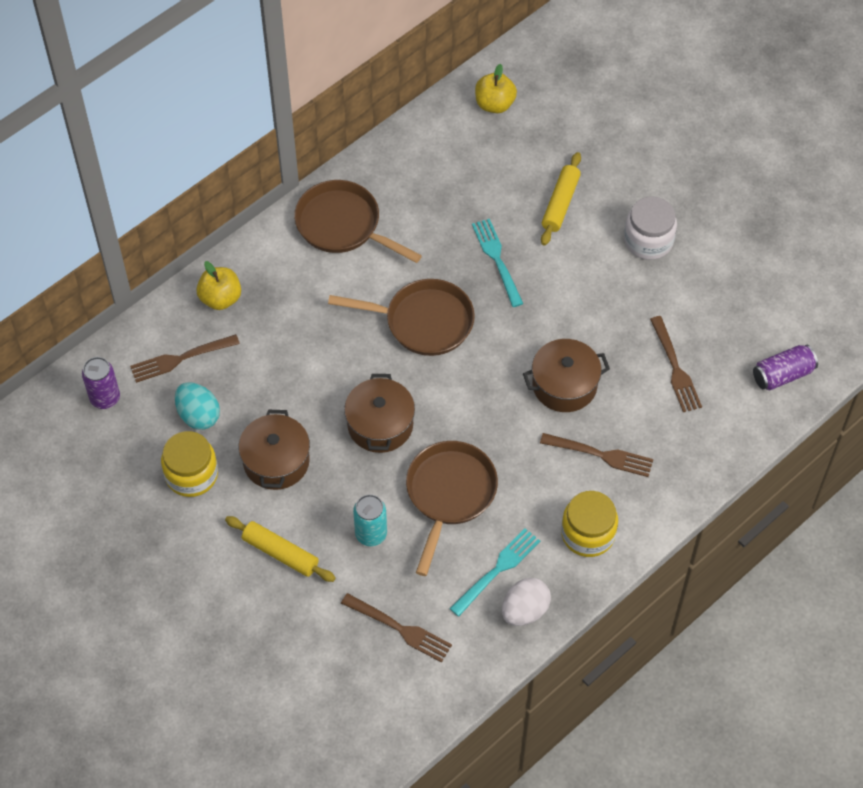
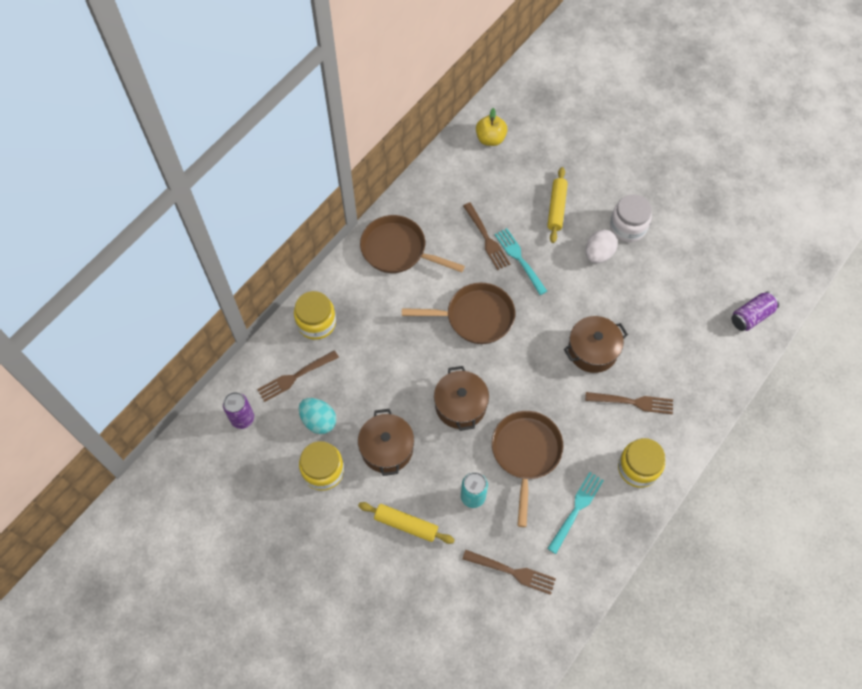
camera: 10 degrees left, 5 degrees up
yellow apple [196,261,241,310] -> yellow jar [294,291,336,340]
white egg [502,578,551,626] -> white egg moved to [586,230,617,263]
brown fork [650,316,702,412] -> brown fork moved to [463,203,510,270]

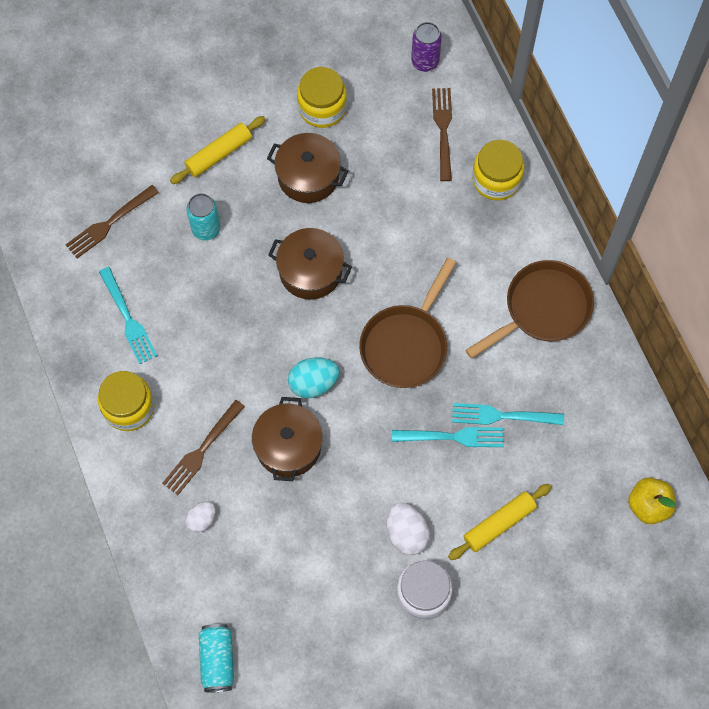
camera: 120 degrees right, 5 degrees up
turquoise egg [299,398,336,434] -> turquoise egg moved to [288,358,339,398]
brown fork [463,203,510,270] -> turquoise fork [452,403,564,425]
brown pan [492,411,563,527] -> none
yellow rolling pin [547,167,568,243] -> yellow rolling pin turned 75 degrees counterclockwise [448,484,551,560]
purple can [731,291,779,331] -> turquoise can [199,624,234,692]
none -> white egg [185,502,216,533]

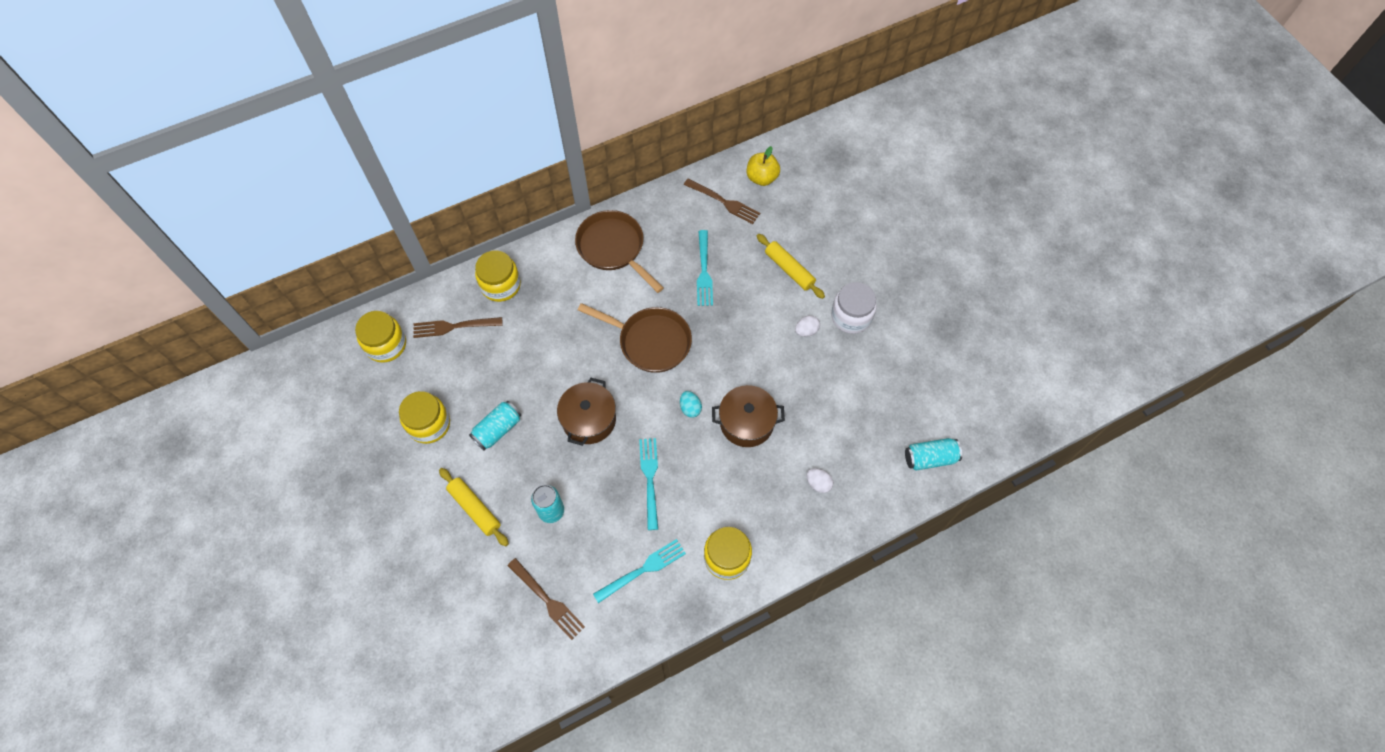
camera: 95 degrees left, 5 degrees down
brown fork [162,400,245,495] -> brown fork moved to [684,178,760,224]
brown pot [267,133,348,203] -> turquoise can [469,401,521,450]
turquoise egg [288,358,339,398] -> turquoise egg [680,391,702,418], size x0.64
white egg [386,503,430,555] -> white egg [795,315,820,337], size x0.64
turquoise fork [392,427,504,447] -> turquoise fork moved to [639,438,658,530]
purple can [411,22,442,72] -> yellow jar [355,311,406,363]

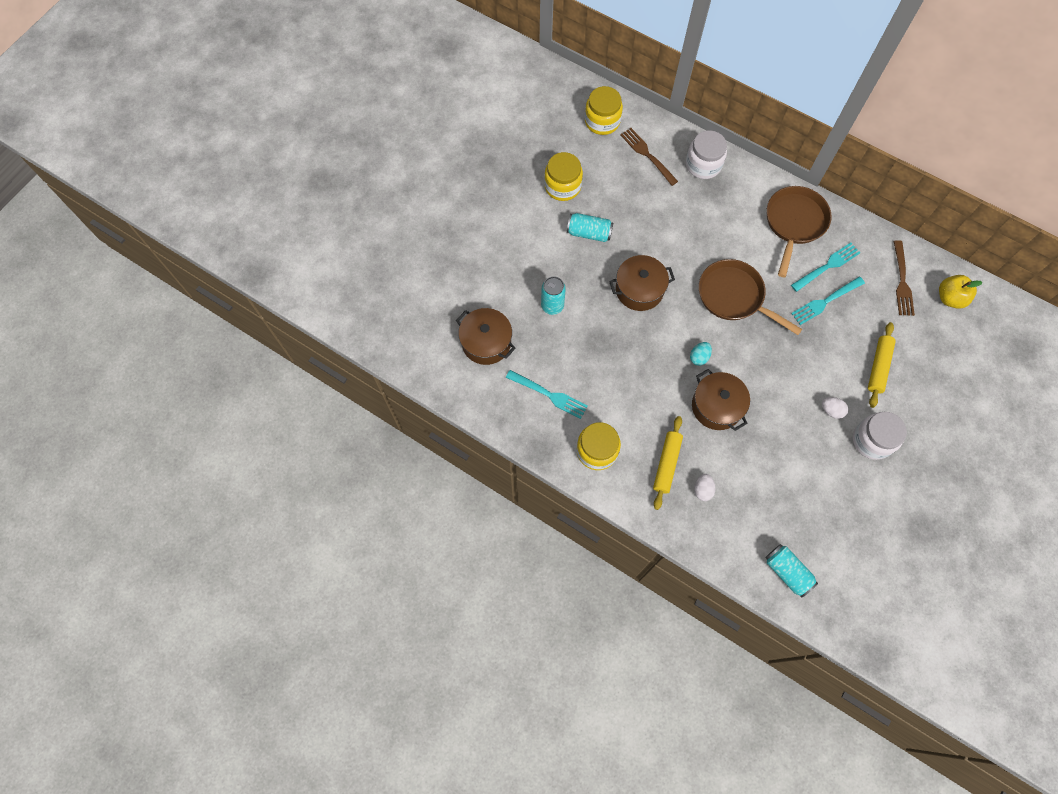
camera: 60 degrees right, 5 degrees up
yellow rolling pin [439,468,509,546] -> yellow rolling pin moved to [653,416,683,510]
yellow jar [475,250,521,302] -> white jar [686,130,727,179]
brown fork [507,558,585,640] -> brown pot [456,308,516,365]
brown pan [578,303,692,373] -> brown pan turned 135 degrees clockwise [699,259,802,335]
turquoise fork [639,438,658,530] -> turquoise fork moved to [791,242,860,292]

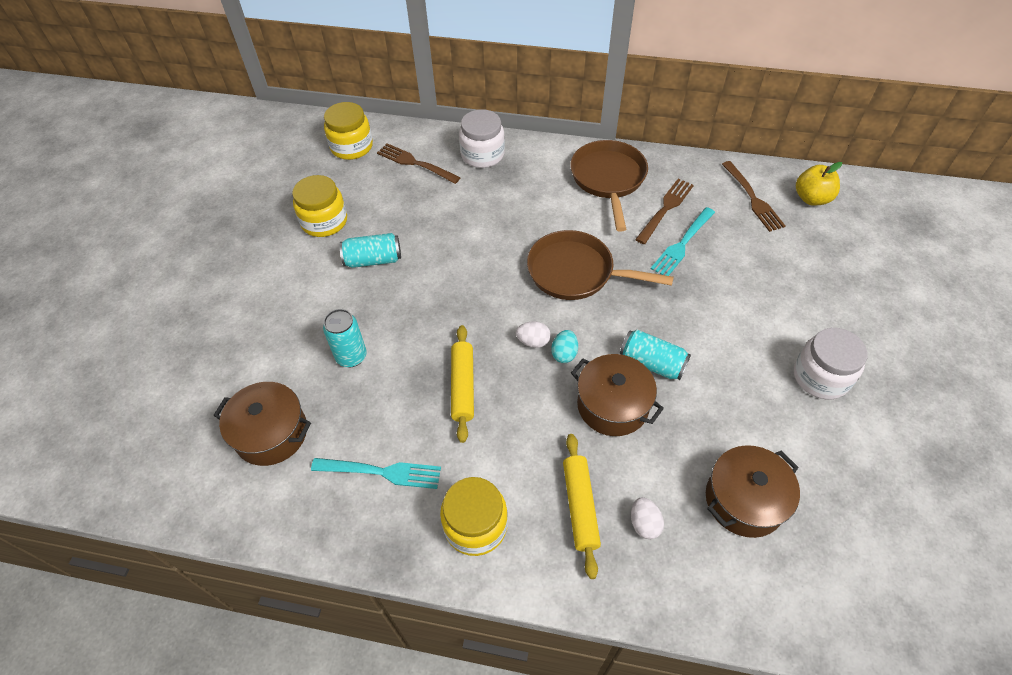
camera: 20 degrees left, 15 degrees down
brown pot [609,255,675,311] -> brown pot moved to [706,445,800,538]
turquoise can [765,544,818,598] -> turquoise can moved to [620,330,691,380]
turquoise fork [791,242,860,292] -> brown fork [635,179,694,244]
white egg [822,397,848,419] -> white egg moved to [516,322,551,348]
yellow rolling pin [868,322,896,408] -> yellow rolling pin moved to [451,325,474,443]

